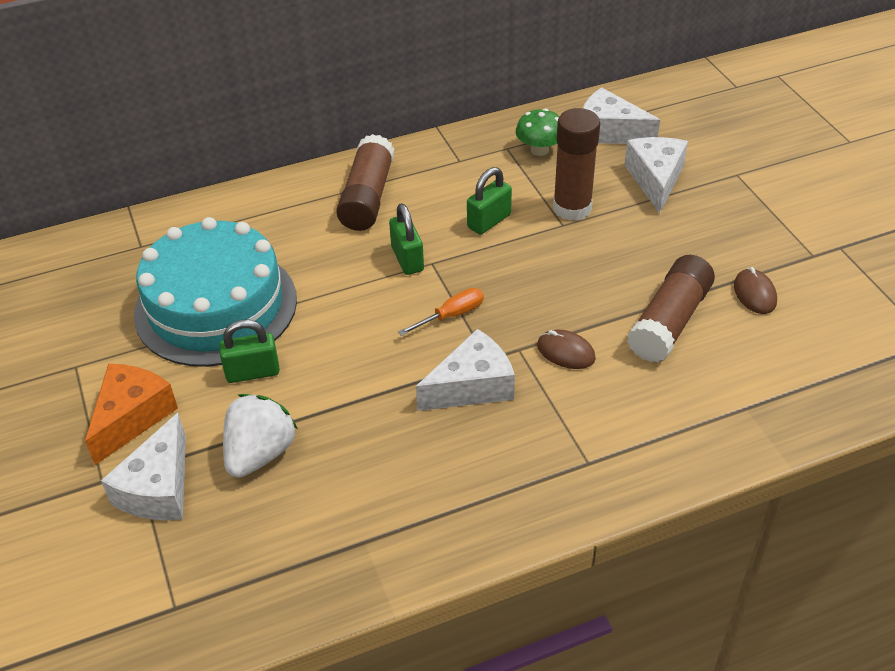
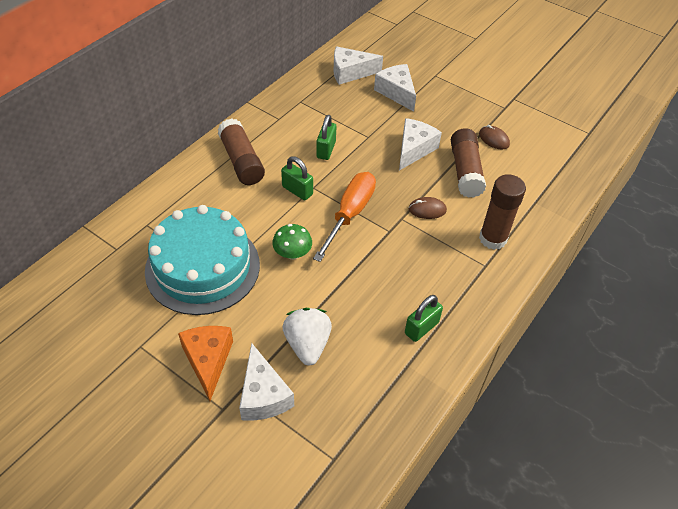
camera: 35 degrees left, 5 degrees up
green padlock [219,320,280,383] -> green padlock moved to [405,295,443,342]
orange screwdriver [398,288,484,336] -> orange screwdriver [313,172,376,262], size x1.94
white cheese [416,329,515,411] -> white cheese moved to [399,118,442,171]
green mushroom [516,109,560,156] -> green mushroom moved to [272,224,312,260]
brown glue stick [553,108,600,221] -> brown glue stick moved to [479,174,526,250]

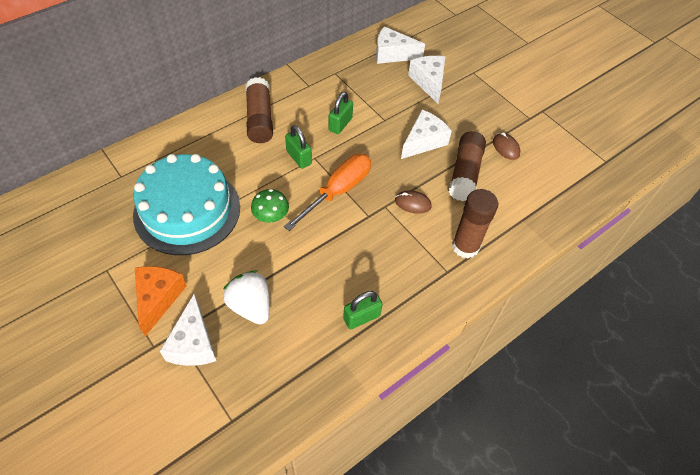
camera: 15 degrees right, 5 degrees up
white strawberry [283,308,332,365] -> white strawberry turned 45 degrees counterclockwise [223,270,270,325]

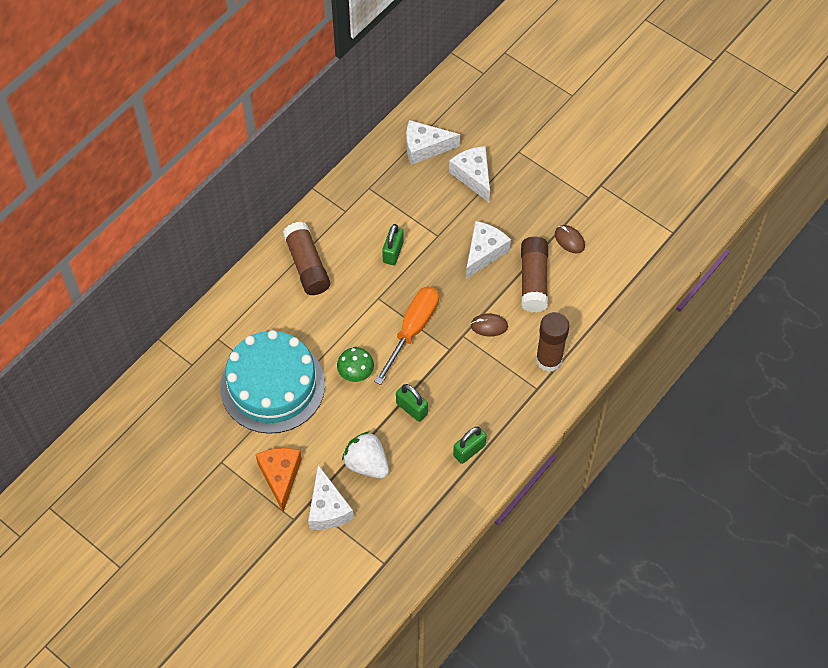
camera: 10 degrees left, 5 degrees up
green padlock [285,125,312,169] -> green padlock moved to [396,384,428,422]

